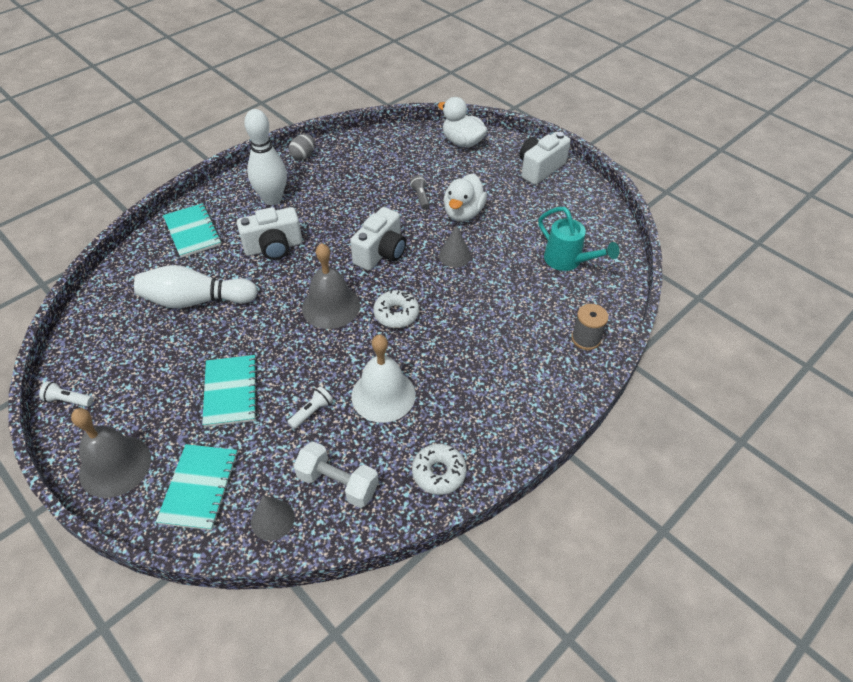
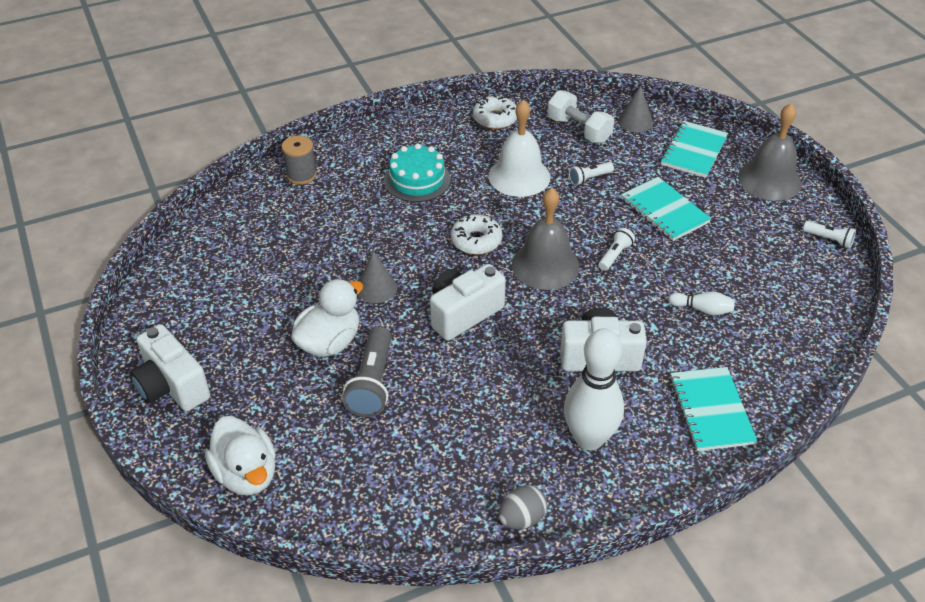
camera: 160 degrees left, 5 degrees down
white bowling pin [134,265,258,308] -> white bowling pin [668,292,735,315], size x0.46
turquoise notebook [202,355,258,427] -> turquoise notebook turned 45 degrees counterclockwise [621,177,711,241]
grey flashlight [410,175,430,210] -> grey flashlight [342,326,391,417], size x1.80
white camera [519,132,571,185] -> white camera turned 75 degrees clockwise [130,324,210,411]
turquoise watering can [538,207,620,271] -> none
none -> turquoise cake [384,143,451,202]
none -> white flashlight [598,228,635,271]

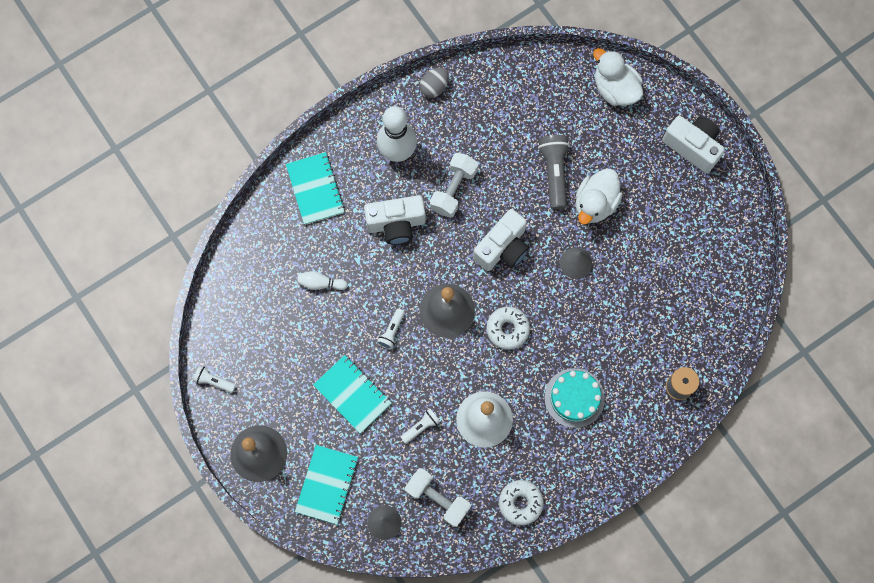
camera: 170 degrees right, 30 degrees up
none -> white dumbbell [430,152,478,218]

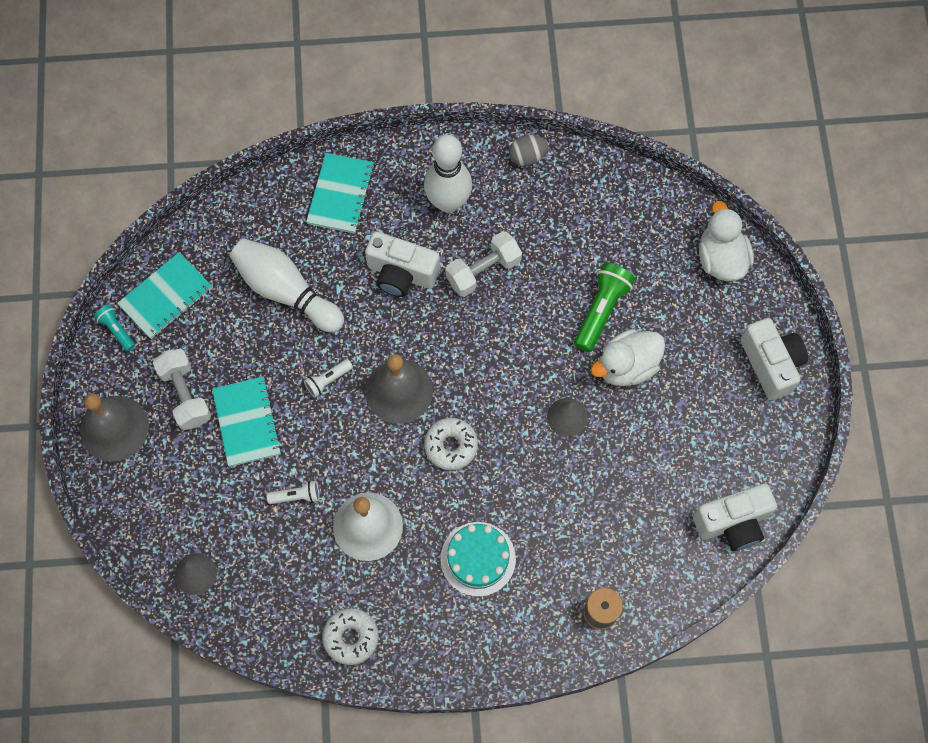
camera: 30 degrees right, 5 degrees down
white flashlight [193,366,236,393] -> turquoise flashlight [94,305,135,351]
turquoise notebook [295,445,358,524] -> turquoise notebook moved to [117,252,212,339]
white bowling pin [297,271,348,290] -> white bowling pin [230,238,344,333], size x2.18
white dumbbell [405,468,471,527] -> white dumbbell moved to [153,349,211,430]
white camera [473,209,529,271] -> white camera moved to [693,484,777,551]
grey flashlight [538,135,570,209] -> green flashlight [574,263,635,352]

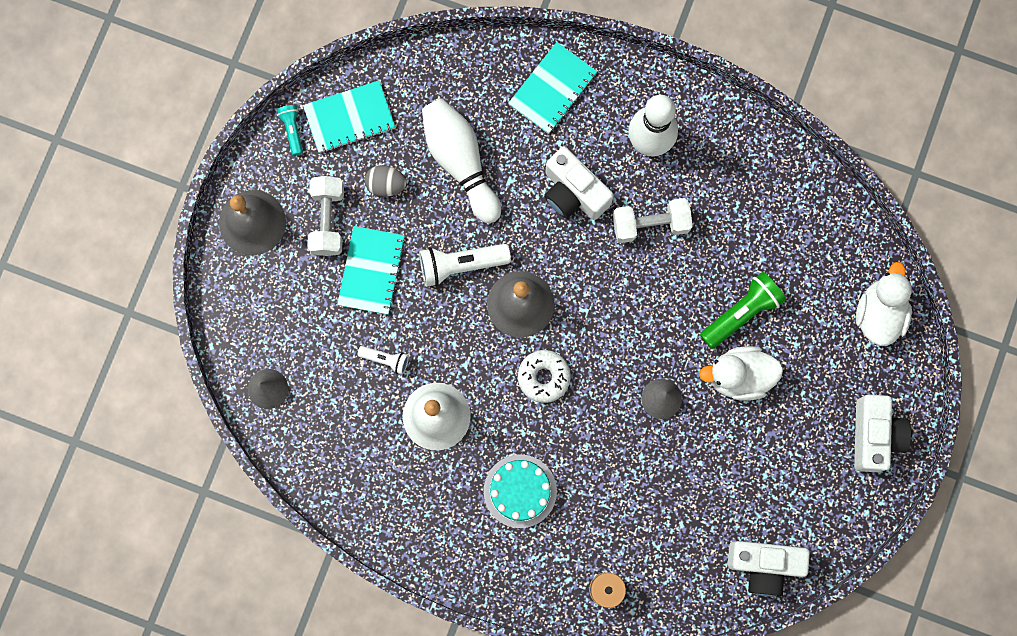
camera: 25 degrees right, 10 degrees up
white flashlight [304,359,353,398] -> white flashlight [419,244,511,287], size x1.80
white donut [322,608,379,665] -> none
grey egg [509,135,549,166] -> grey egg moved to [365,165,406,197]

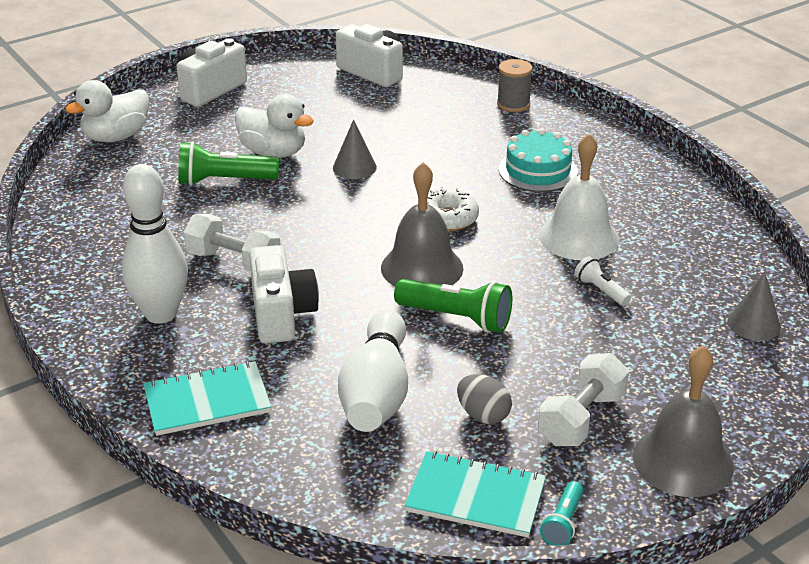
camera: 145 degrees left, 45 degrees down
turquoise notebook [337,226,406,315] -> none
white flashlight [419,244,511,287] -> green flashlight [394,279,512,333]

